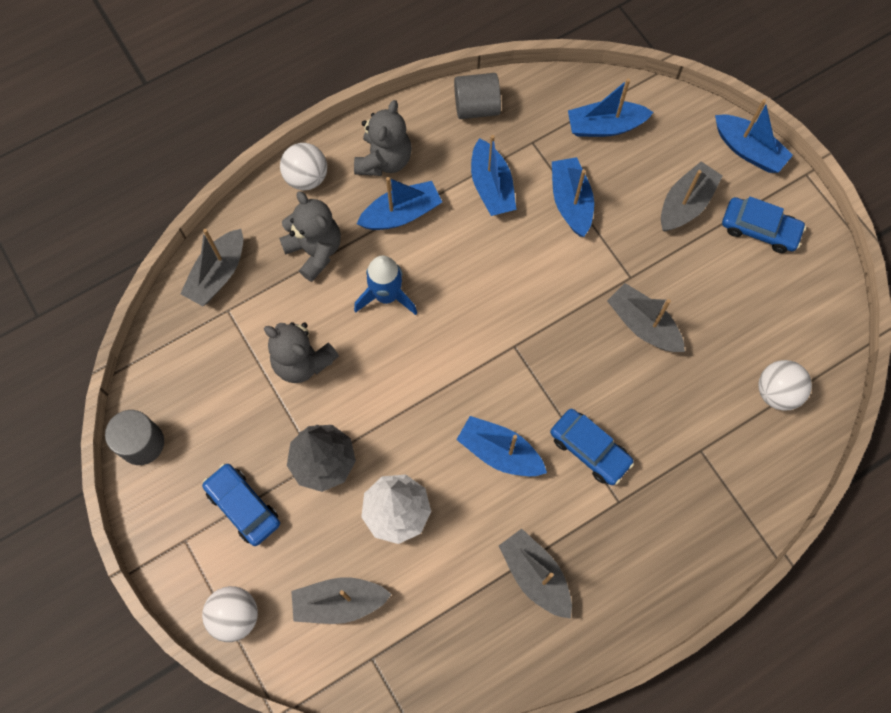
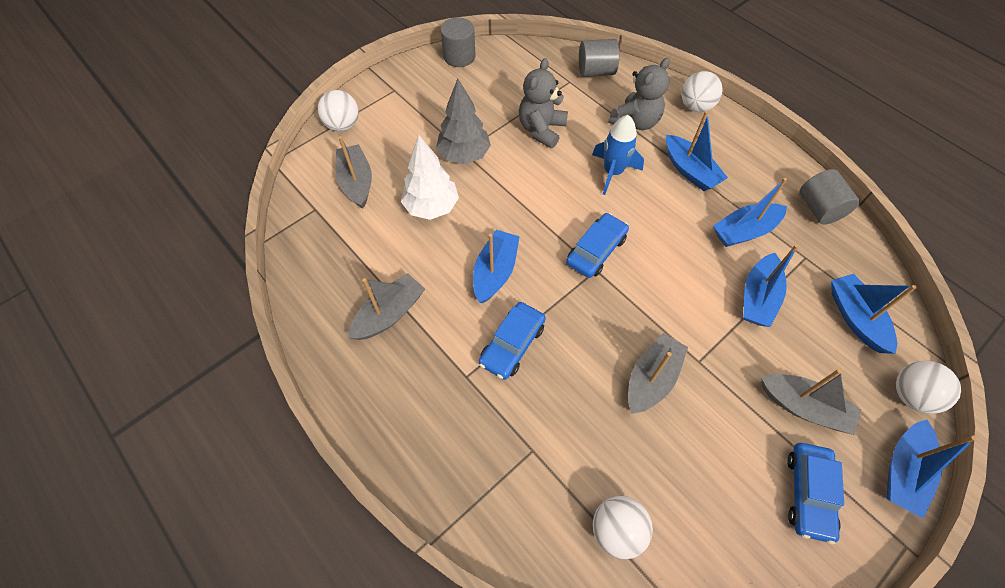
camera: 80 degrees right, 10 degrees down
grey boat [180,229,243,306] -> grey cylinder [579,39,619,77]
blue car [202,463,280,546] -> blue car moved to [566,213,629,278]
grey teddy bear [354,100,412,176] -> none
blue boat [552,157,594,237] -> blue boat turned 135 degrees clockwise [743,244,799,327]
none -> white ball [896,361,961,414]

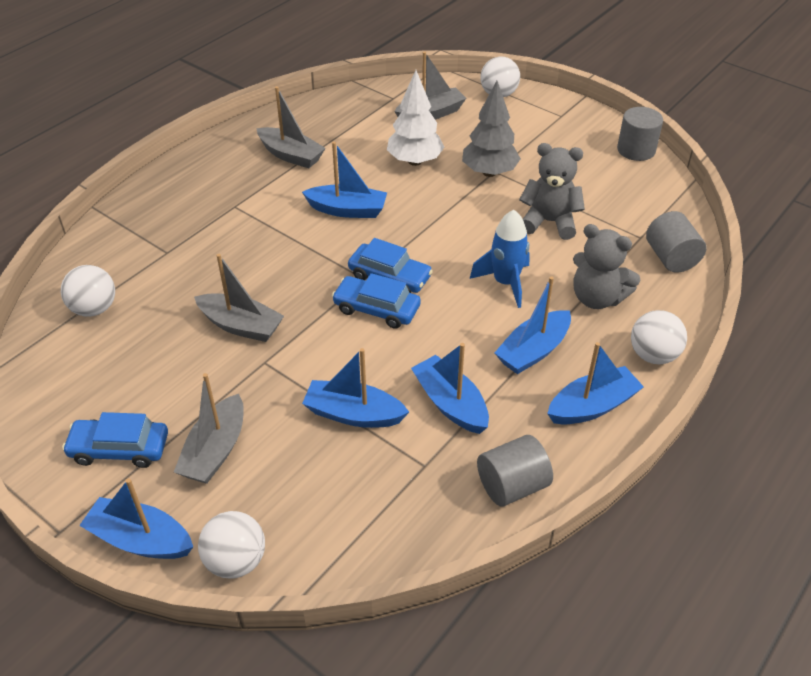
camera: 80 degrees right, 15 degrees down
blue car [479,302,546,380] -> blue car moved to [332,273,421,329]
blue boat [831,274,917,354] -> blue boat moved to [547,342,644,425]

